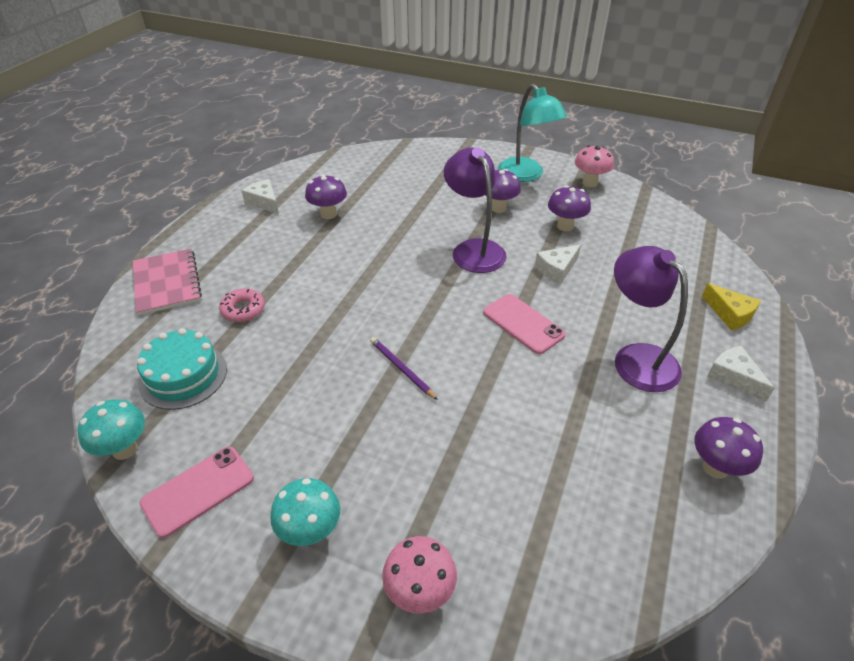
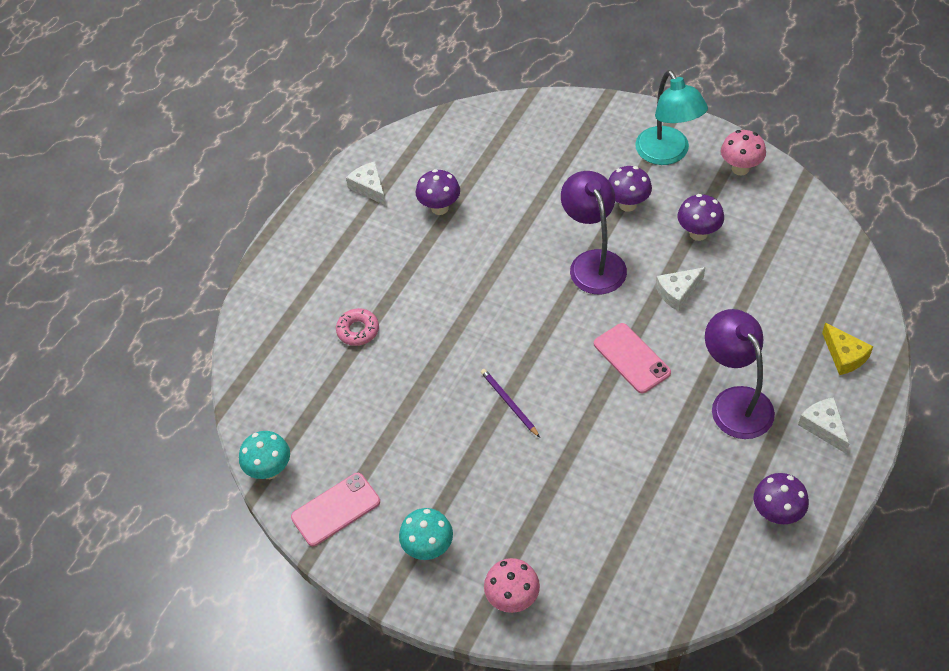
camera: 10 degrees right, 10 degrees up
pink notebook [133,249,202,316] -> none
turquoise cake [137,328,227,410] -> none

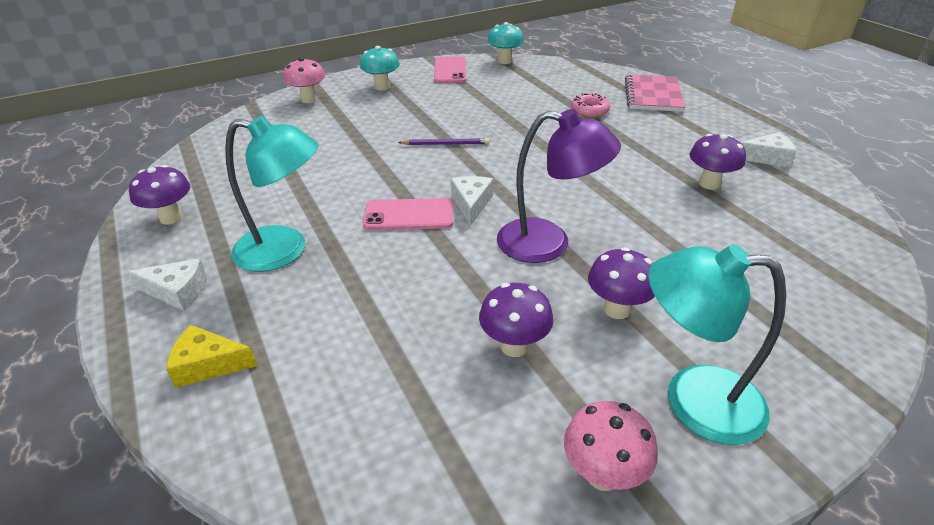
camera: 120 degrees right, 15 degrees down
white cheese [656,267,705,312] -> white cheese moved to [451,176,493,226]
purple lamp [705,309,775,439] -> turquoise lamp [225,116,319,272]
none -> pink notebook [625,74,685,112]

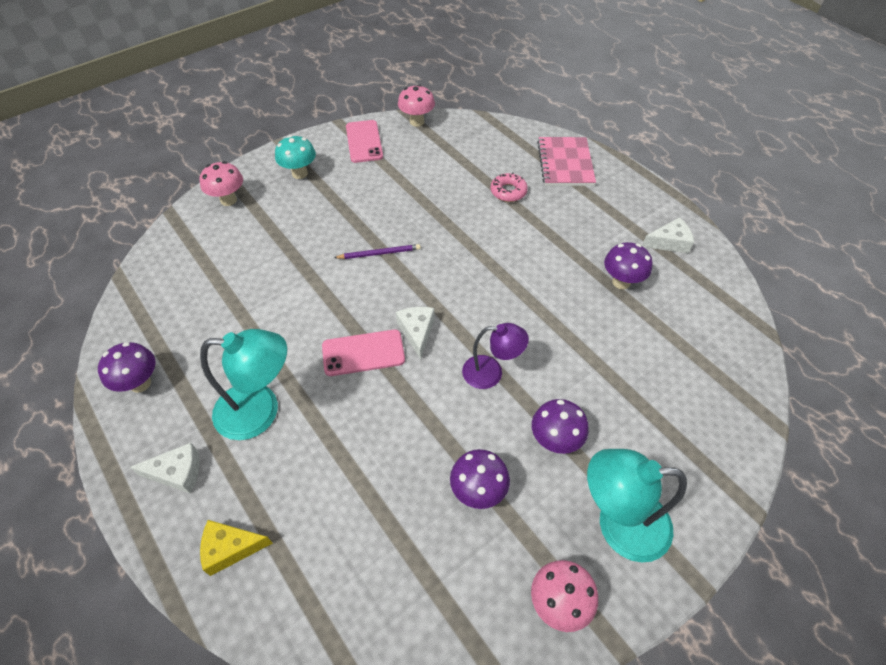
camera: 10 degrees left, 15 degrees up
turquoise mushroom [487,22,524,64] -> pink mushroom [398,84,435,127]
purple lamp [497,109,621,263] -> purple lamp [462,323,529,389], size x0.64

